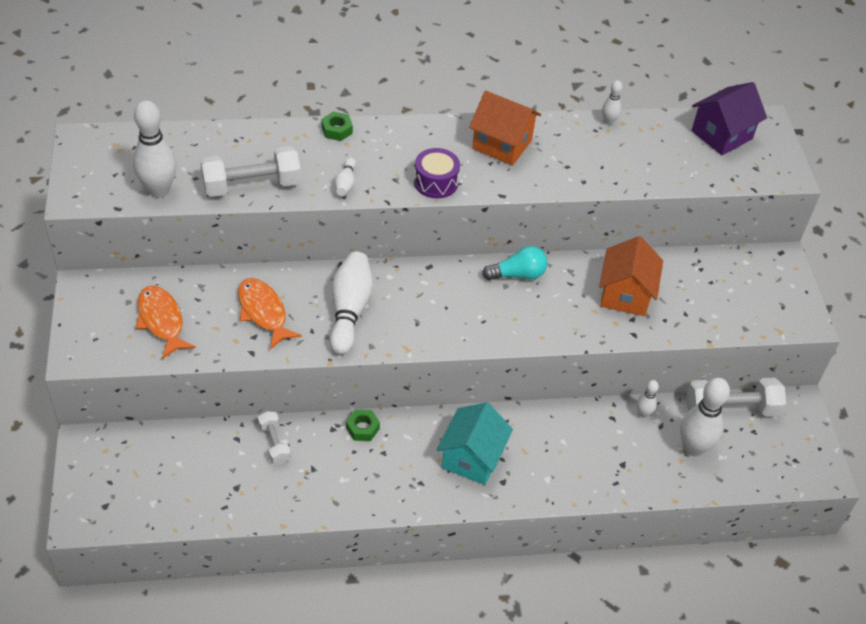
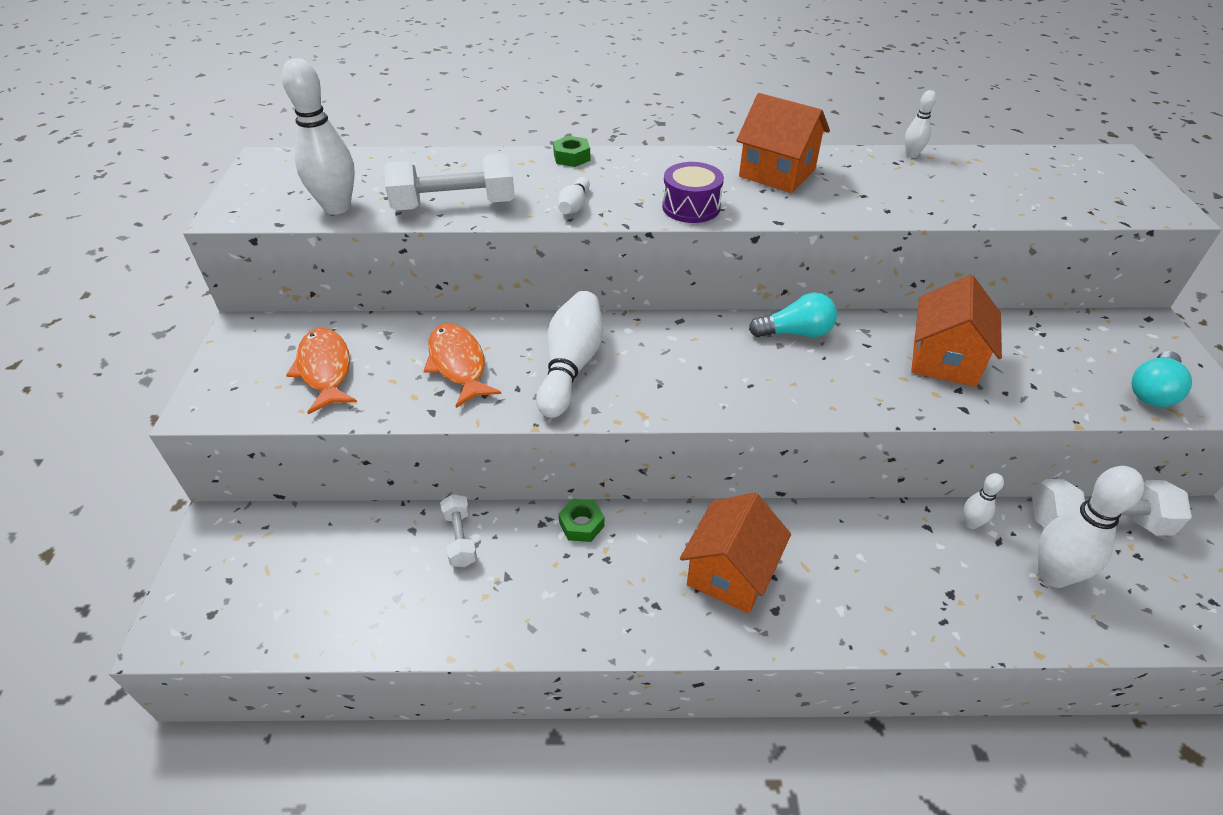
camera: 10 degrees right, 5 degrees down
turquoise house [437,402,513,485] -> orange house [680,492,791,613]
purple house [691,82,767,155] -> none
none -> turquoise light bulb [1131,351,1192,407]

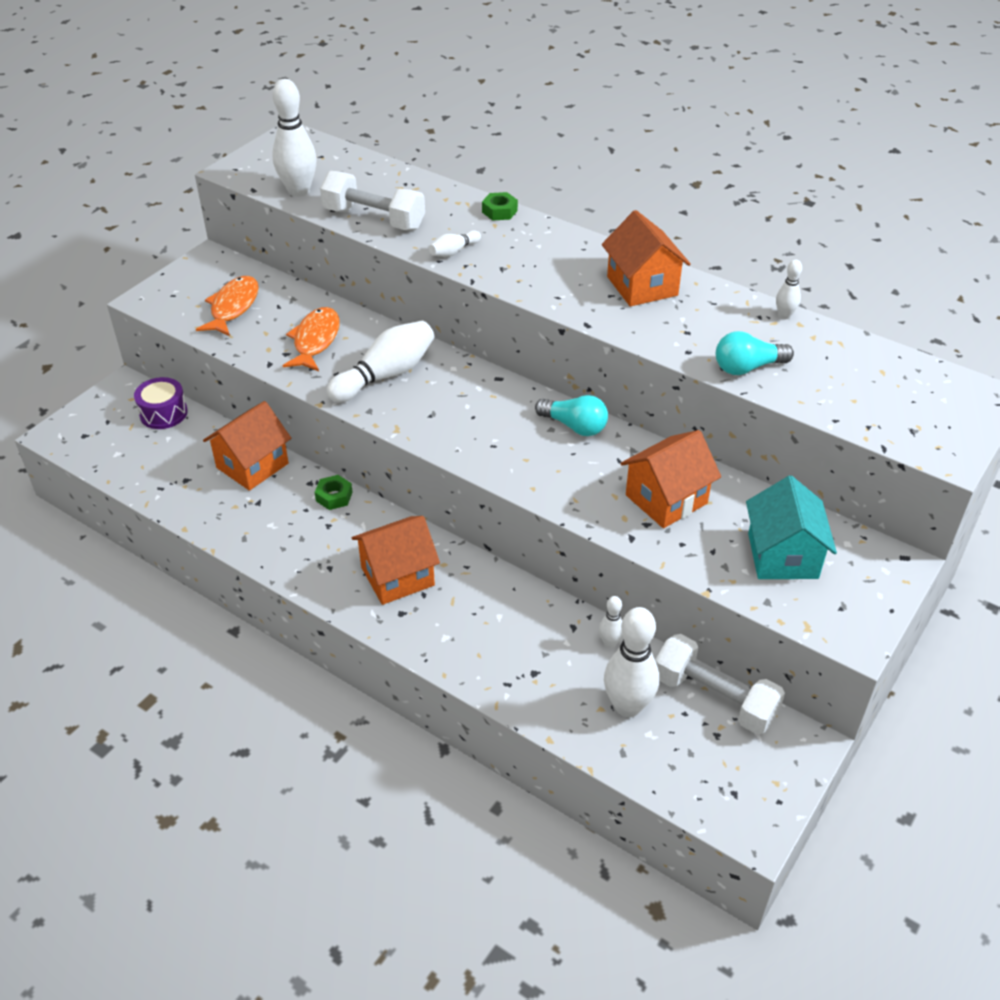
camera: 35 degrees right, 0 degrees up
white dumbbell [440,494,477,567] -> orange house [203,401,291,491]
purple drum [662,162,724,223] -> purple drum moved to [134,377,188,429]
turquoise light bulb [1131,351,1192,407] -> turquoise light bulb moved to [716,331,794,375]
none -> turquoise house [746,476,837,579]

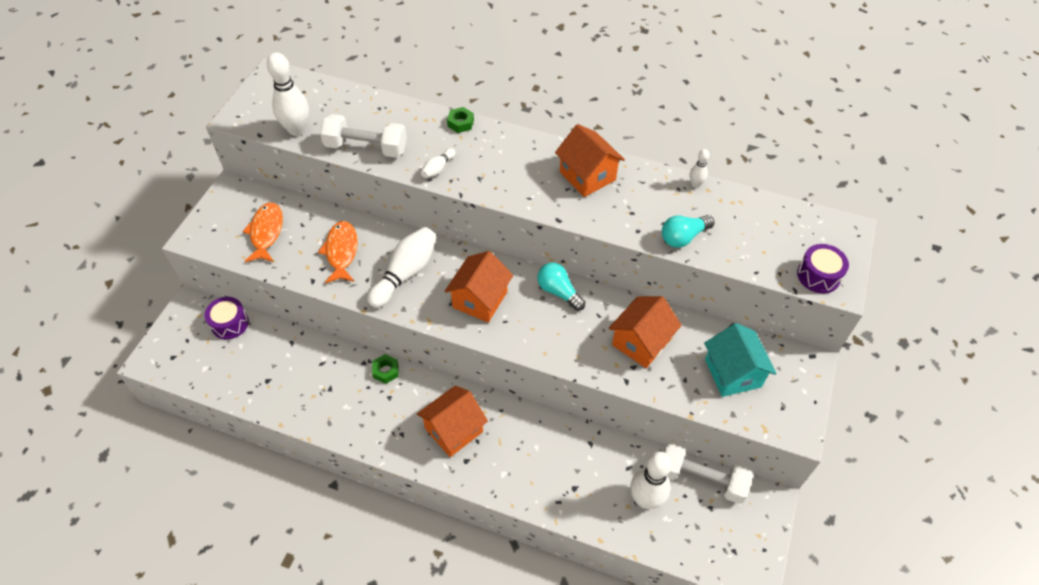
camera: 15 degrees left, 10 degrees up
orange house [203,401,291,491] -> orange house moved to [445,251,513,323]
turquoise light bulb [535,395,608,436] -> turquoise light bulb turned 150 degrees counterclockwise [537,263,585,311]
white bowling pin [599,596,623,648] -> none
none -> purple drum [797,244,849,293]

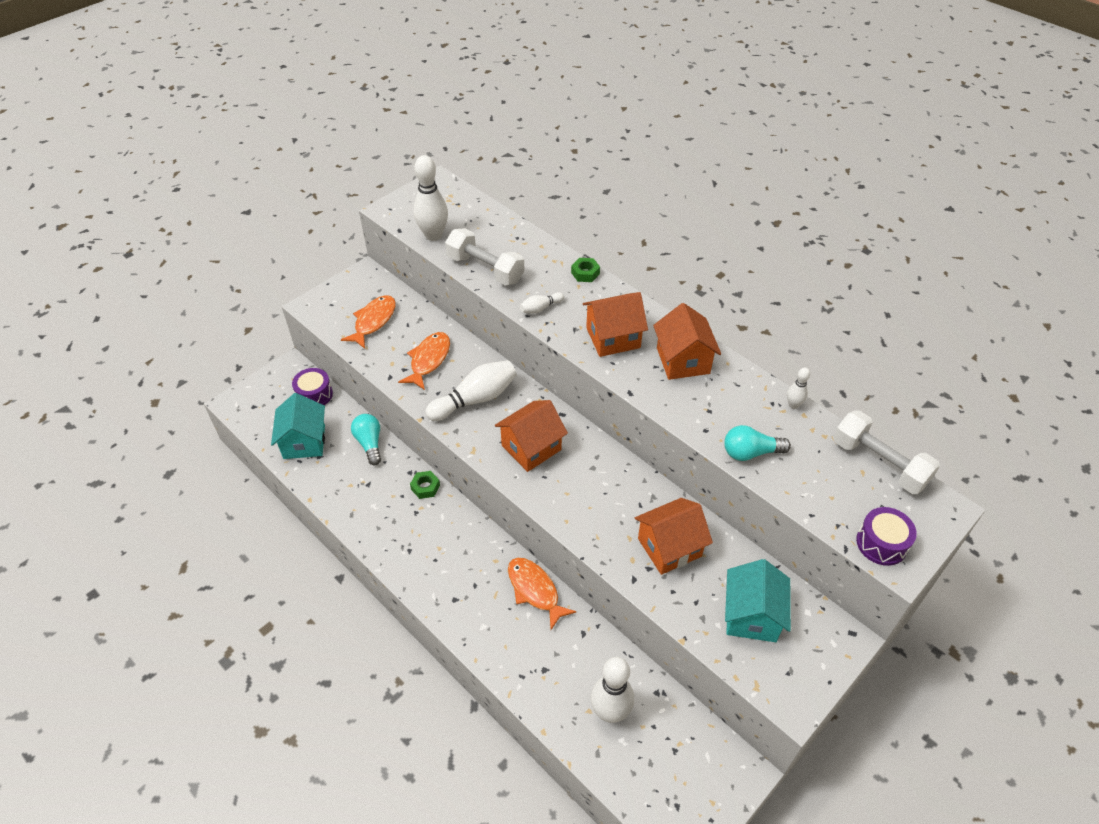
camera: 25 degrees right, 5 degrees down
orange house [417,385,488,457] -> orange house moved to [583,292,648,357]
turquoise light bulb [537,263,585,311] -> turquoise light bulb moved to [351,414,381,465]
white dumbbell [664,441,753,504] -> white dumbbell moved to [833,410,940,494]
none -> turquoise house [271,393,325,459]
none -> orange fish [508,558,577,630]

